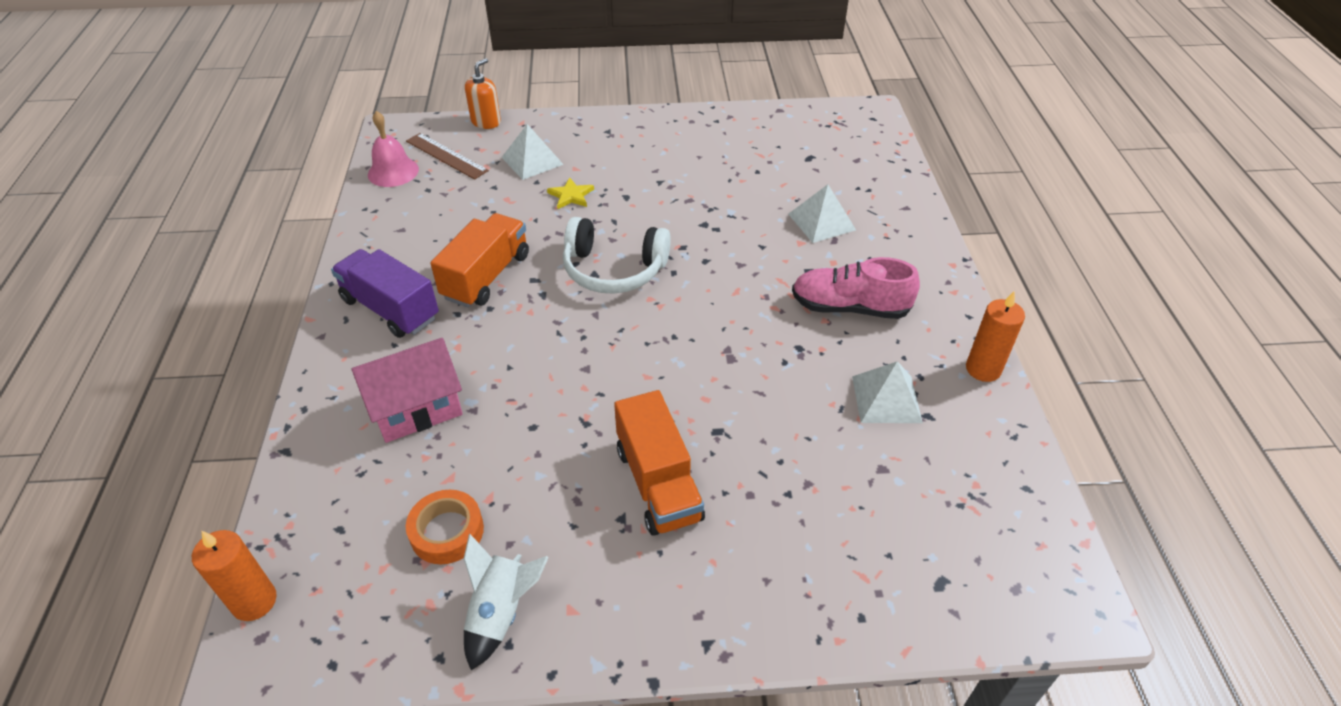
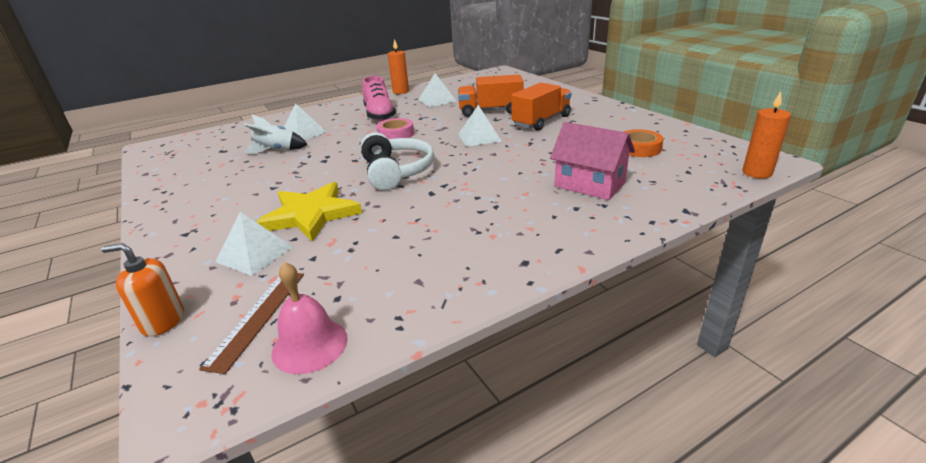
camera: 115 degrees left, 15 degrees down
purple truck [331,249,439,338] -> none
orange truck [430,213,529,307] -> orange truck moved to [458,74,524,117]
white rocket [464,534,549,670] -> white rocket moved to [243,114,308,154]
yellow star [547,177,594,209] -> yellow star [256,182,362,242], size x2.15
none -> pink tape [376,118,414,139]
none -> white pyramid [458,105,502,147]

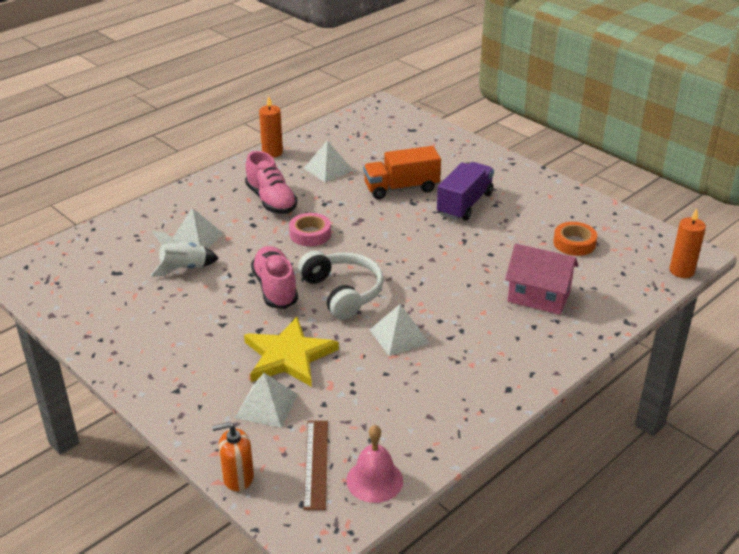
camera: 15 degrees left, 5 degrees up
white pyramid [458,105,502,147] -> white pyramid moved to [370,304,429,356]
orange truck [511,83,572,131] -> purple truck [437,162,494,221]
none -> pink shoe [251,246,298,309]

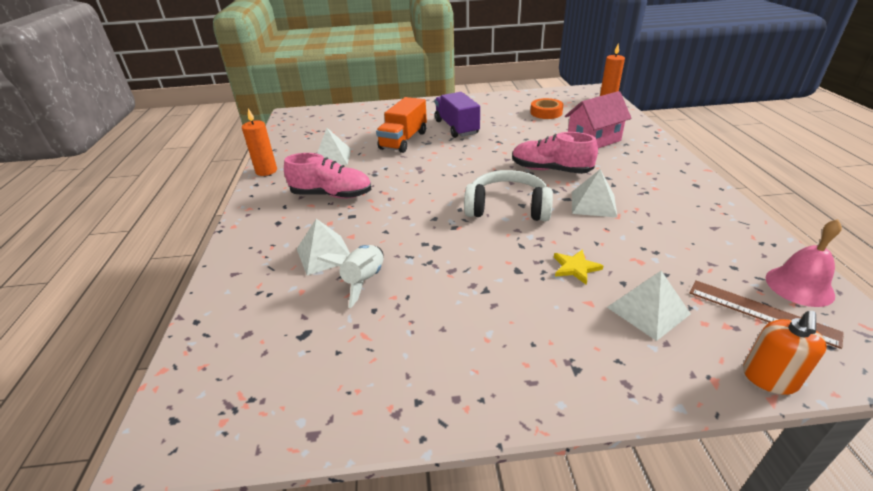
camera: 50 degrees left, 0 degrees up
yellow star [244,317,339,387] -> yellow star [554,249,603,285], size x0.47
pink shoe [251,246,298,309] -> pink shoe moved to [512,132,598,174]
pink tape [289,213,331,246] -> none

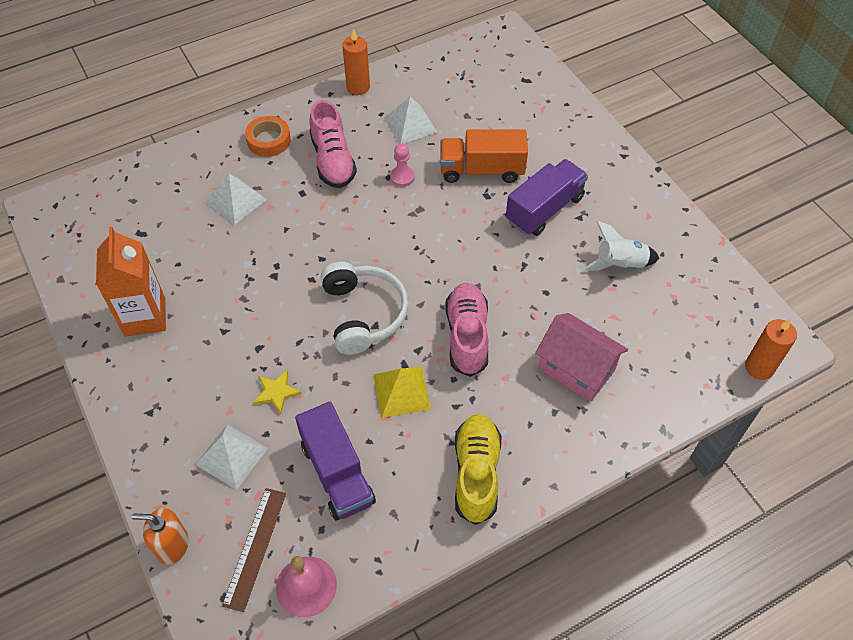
camera: 65 degrees right, 20 degrees up
white rocket [317,245,384,308] -> white rocket moved to [584,221,659,271]
orange tape [530,98,564,119] -> orange tape moved to [245,116,291,157]
white pyramid [572,169,618,218] -> yellow pyramid [373,367,431,418]
none -> orange carton [96,227,166,337]
none -> purple truck [295,402,376,520]
none -> pink pawn [390,143,415,187]
none -> yellow shoe [455,414,501,525]

